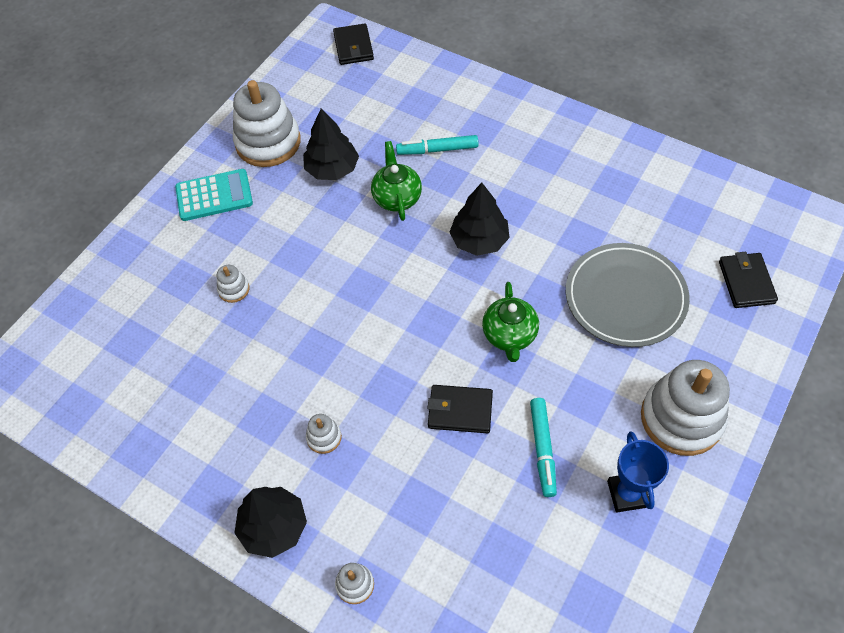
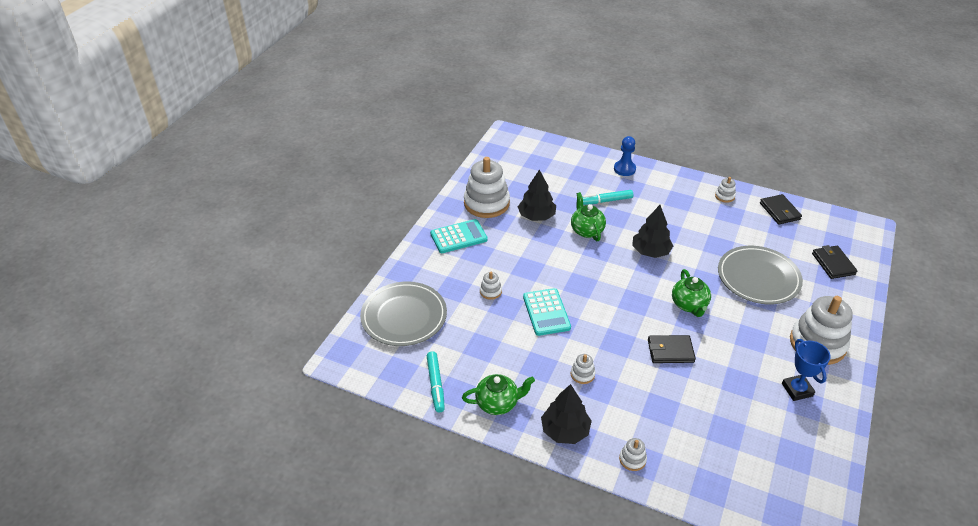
camera: 10 degrees left, 15 degrees down
black wallet [333,23,374,65] -> black wallet moved to [760,194,802,225]
turquoise marker [530,398,557,497] -> turquoise marker moved to [427,351,445,413]
none -> grey plate [360,282,447,346]
none -> green teapot [462,374,535,415]
none -> turquoise calculator [523,288,571,336]
none -> blue pawn [614,136,636,176]
none -> white stacking toy [715,177,736,203]

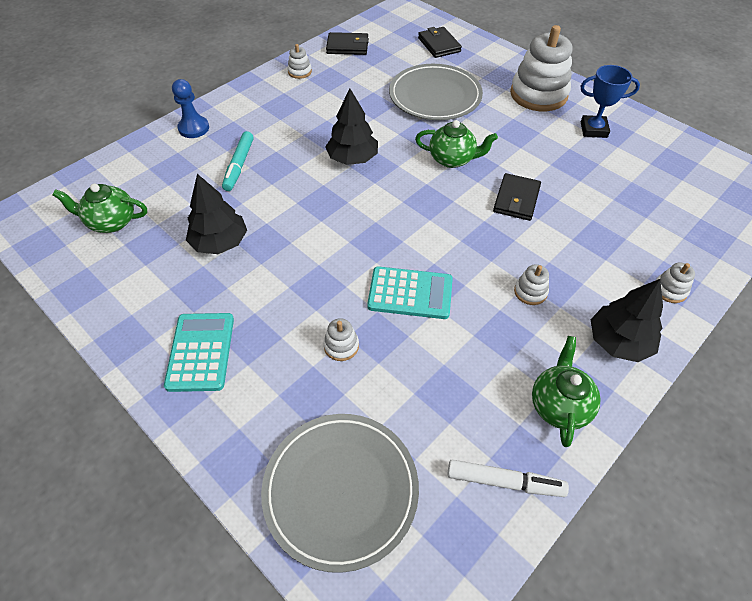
camera: 70 degrees left, 10 degrees up
turquoise marker [427,351,445,413] -> white marker [448,460,569,497]
white stacking toy [464,157,510,218] -> none
green teapot [571,192,606,241] -> green teapot moved to [52,184,147,233]
black wallet [812,245,857,279] -> black wallet turned 60 degrees clockwise [418,27,462,58]

